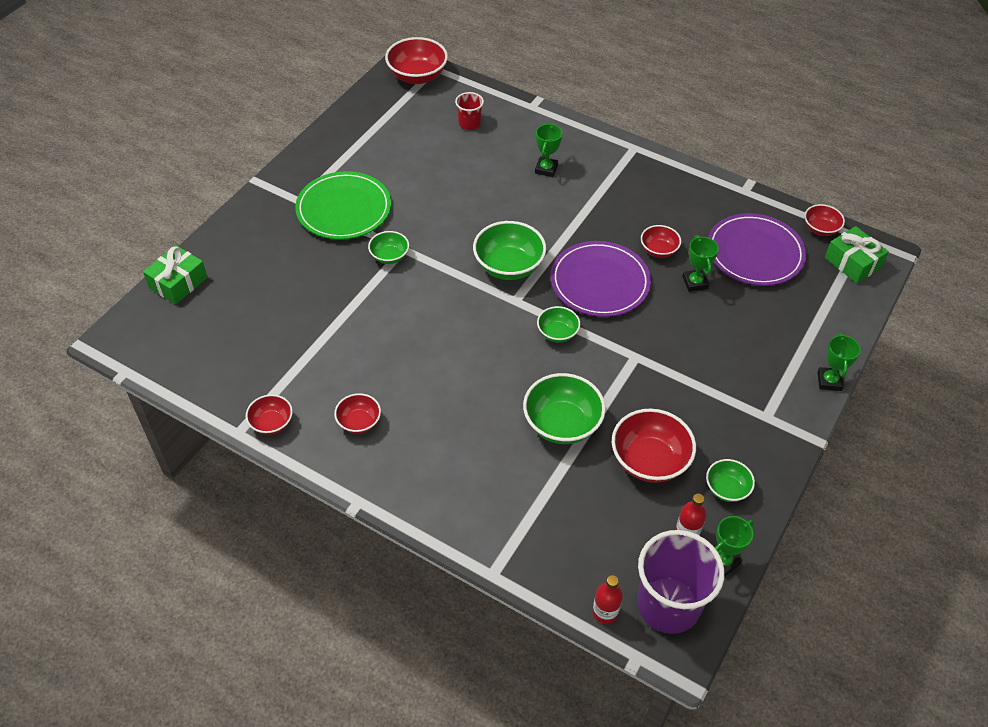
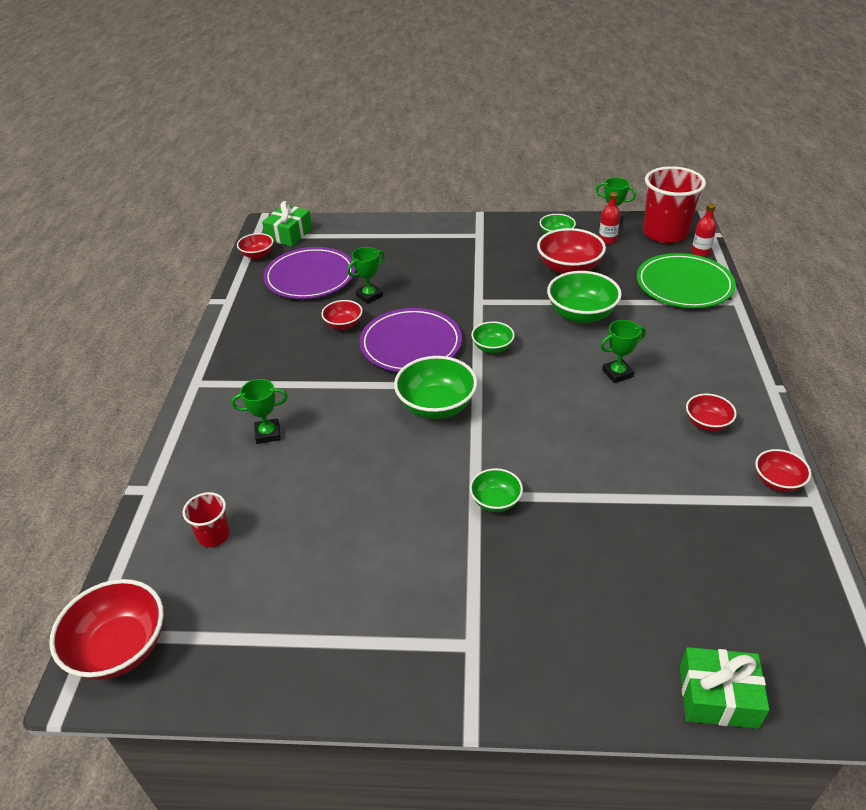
camera: 115 degrees left, 10 degrees down
green plate [295,171,391,240] -> green plate moved to [637,253,736,308]
purple cup [637,530,725,634] -> red cup [643,166,706,243]
green trophy [817,333,861,391] -> green trophy moved to [600,320,646,383]

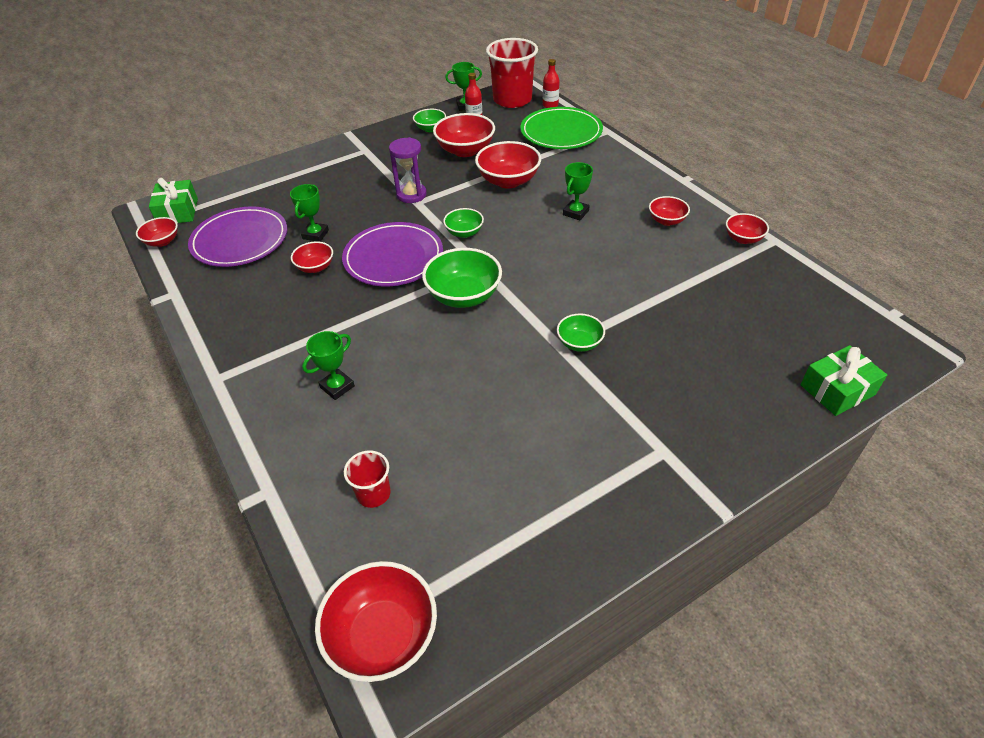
camera: 35 degrees left, 5 degrees up
green bowl [547,271,622,323] -> red bowl [475,141,541,189]
none -> purple hourglass [389,137,427,203]

